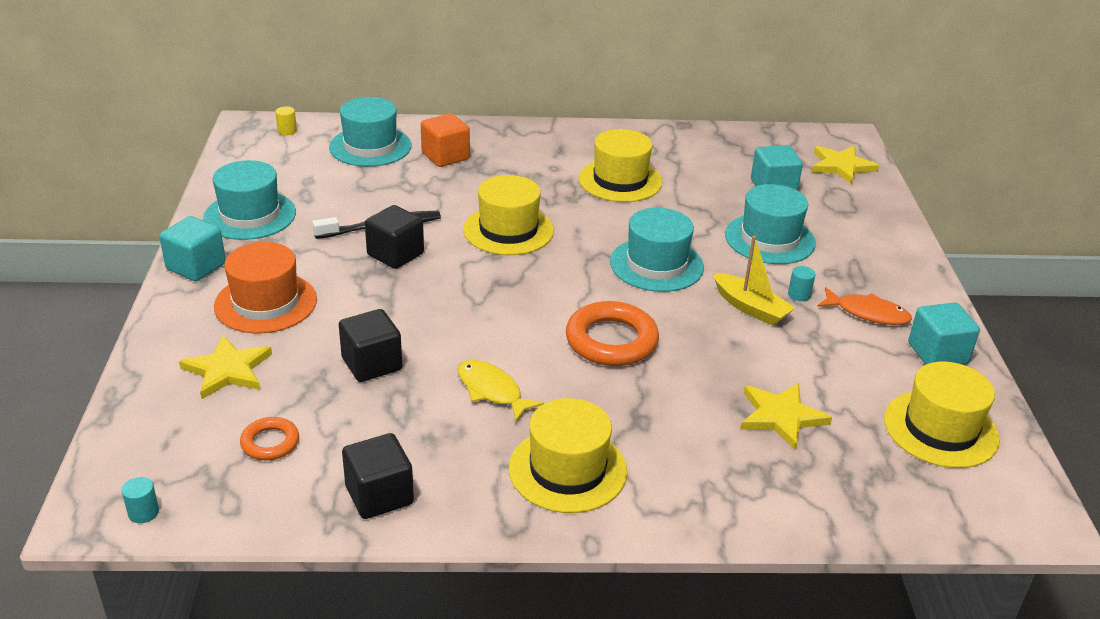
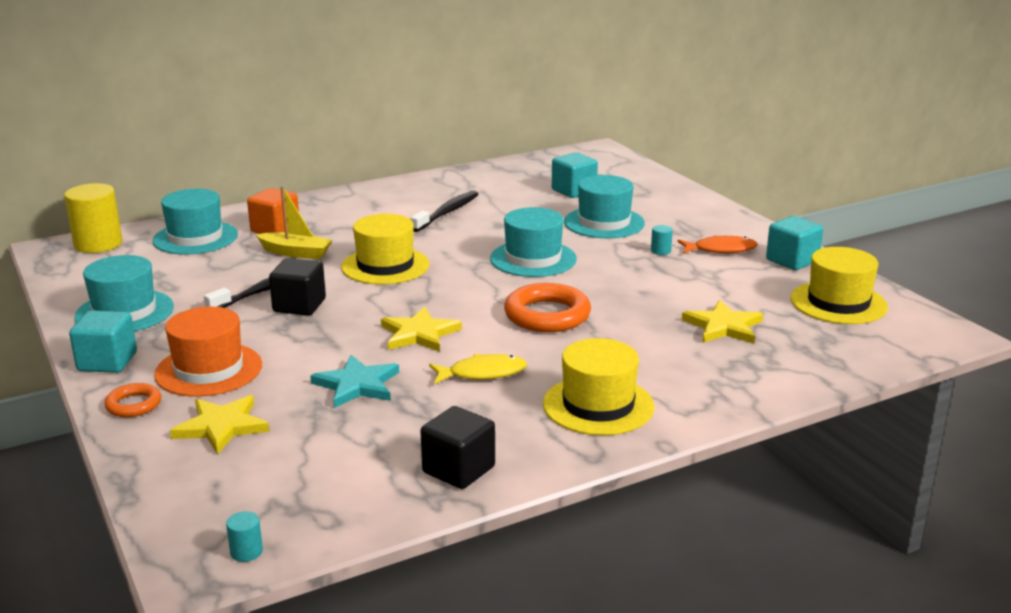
camera: 25 degrees left, 10 degrees down
orange ring [240,417,299,460] -> orange ring moved to [104,383,161,417]
yellow cylinder [275,106,297,135] -> yellow cylinder [64,183,123,253], size x2.36
black cube [339,309,402,382] -> turquoise star [310,355,399,408]
yellow fish [458,360,544,422] -> yellow fish turned 150 degrees clockwise [429,354,527,384]
yellow hat [578,129,663,202] -> black toothbrush [410,191,479,232]
yellow boat [713,236,795,326] -> yellow boat moved to [256,186,333,259]
yellow star [812,146,879,184] -> yellow star moved to [381,307,462,352]

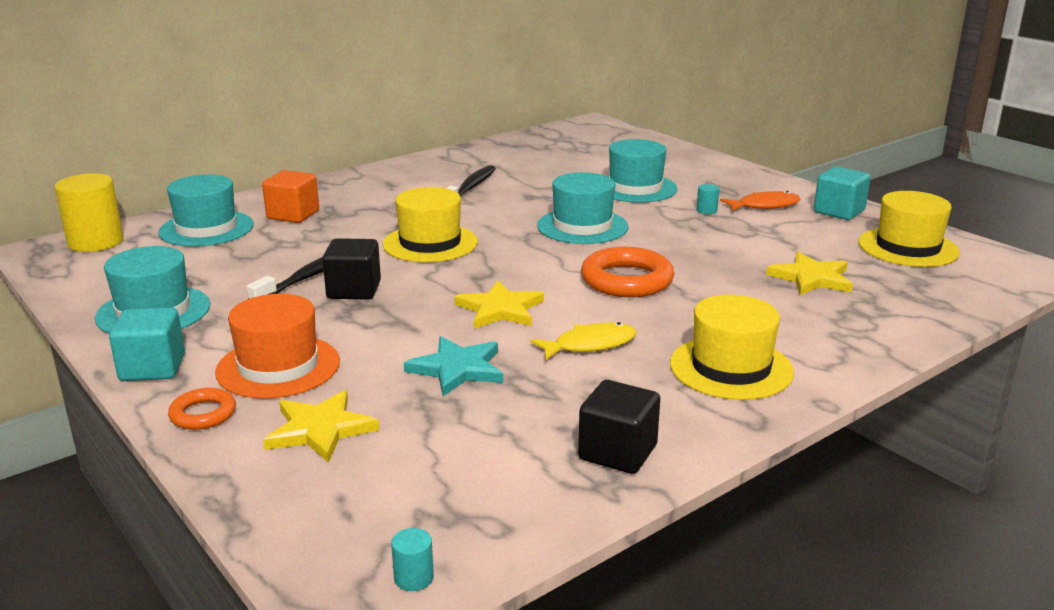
camera: 10 degrees left, 0 degrees up
yellow boat [256,186,333,259] -> none
turquoise cube [552,152,598,198] -> none

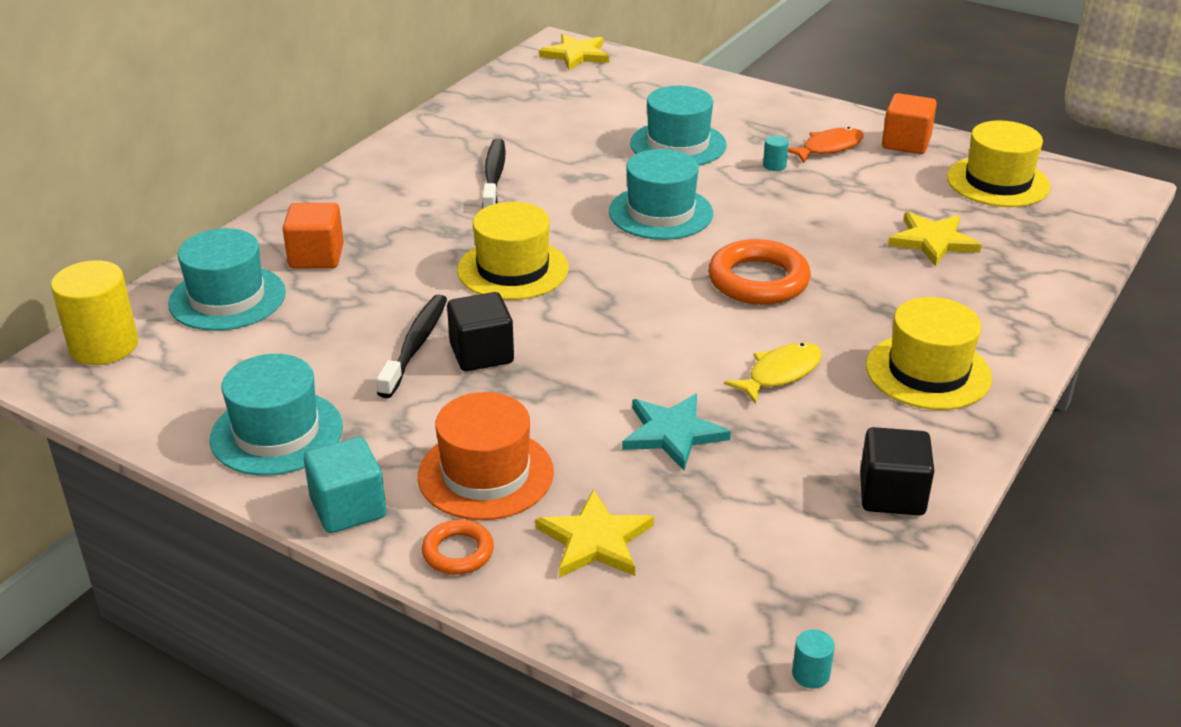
camera: 20 degrees left, 10 degrees up
yellow star [455,280,544,329] -> yellow star moved to [539,34,609,70]
turquoise cube [814,166,871,220] -> orange cube [882,93,937,154]

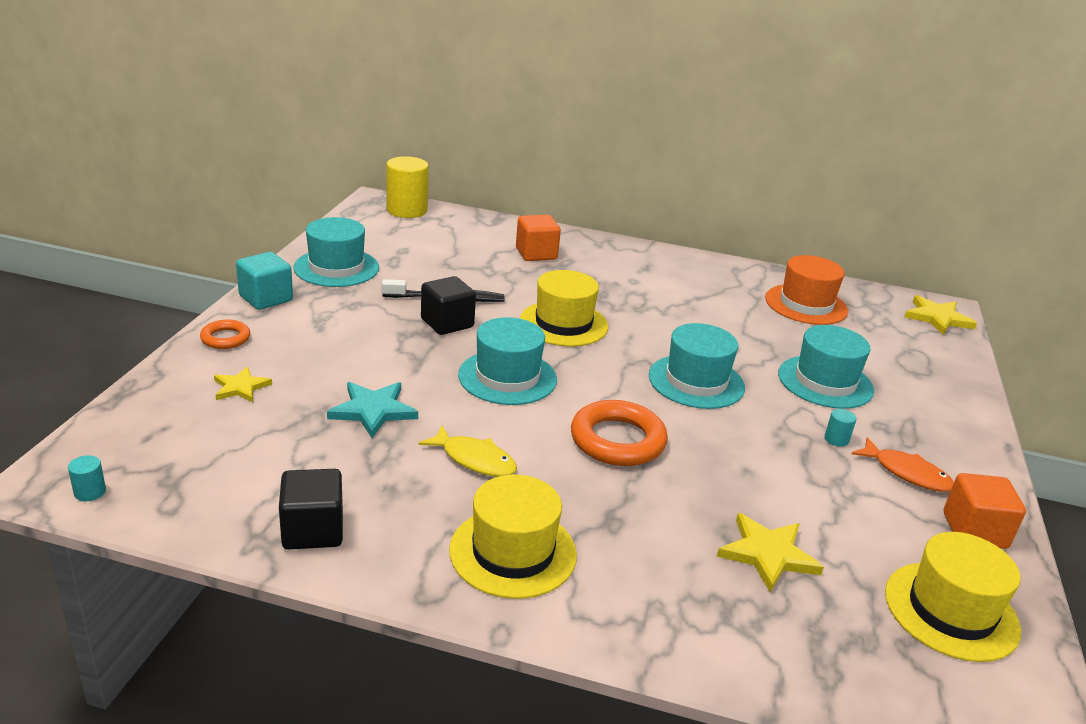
camera: 70 degrees right, 5 degrees down
turquoise hat [168,228,286,331] -> turquoise hat moved to [458,317,557,405]
orange hat [418,392,554,520] -> orange hat moved to [765,255,848,325]
black toothbrush [482,138,505,209] -> none
yellow star [535,489,654,578] -> yellow star [214,366,272,402], size x0.66

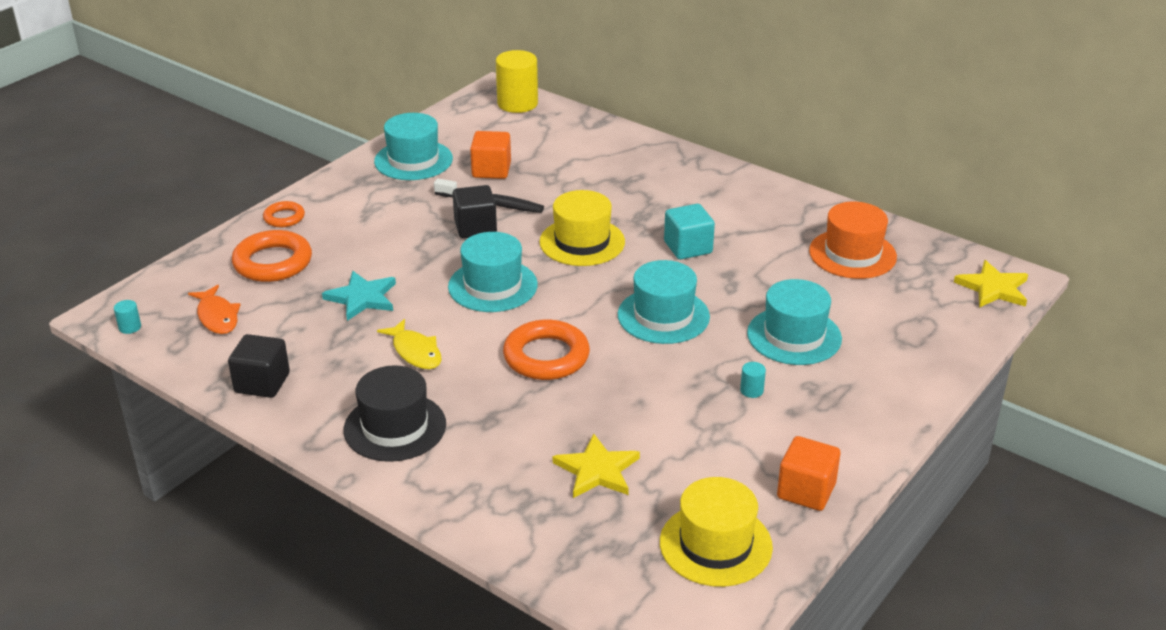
camera: 25 degrees right, 5 degrees up
yellow star [214,366,272,402] -> orange ring [232,230,312,282]
turquoise cube [236,252,293,310] -> turquoise cube moved to [664,204,715,260]
yellow hat [449,475,577,599] -> black hat [344,365,446,462]
orange cube [516,215,561,261] -> orange cube moved to [470,131,511,179]
orange fish [852,437,954,492] -> orange fish moved to [188,285,241,334]

